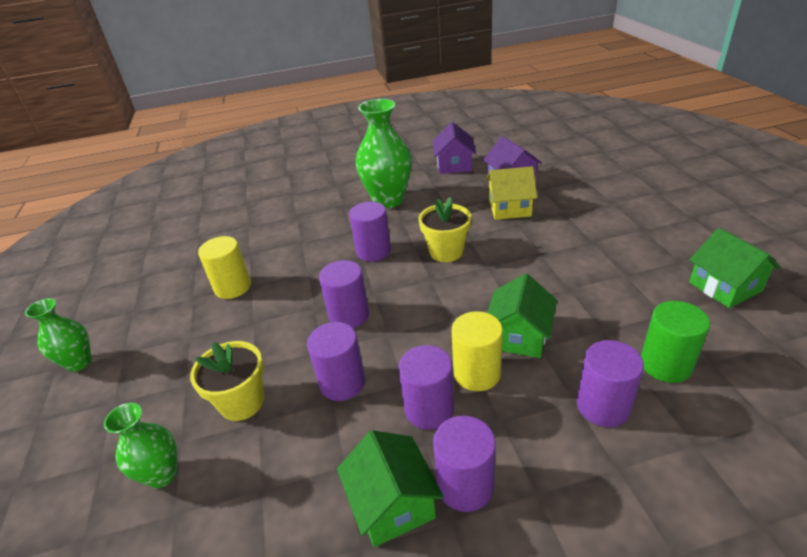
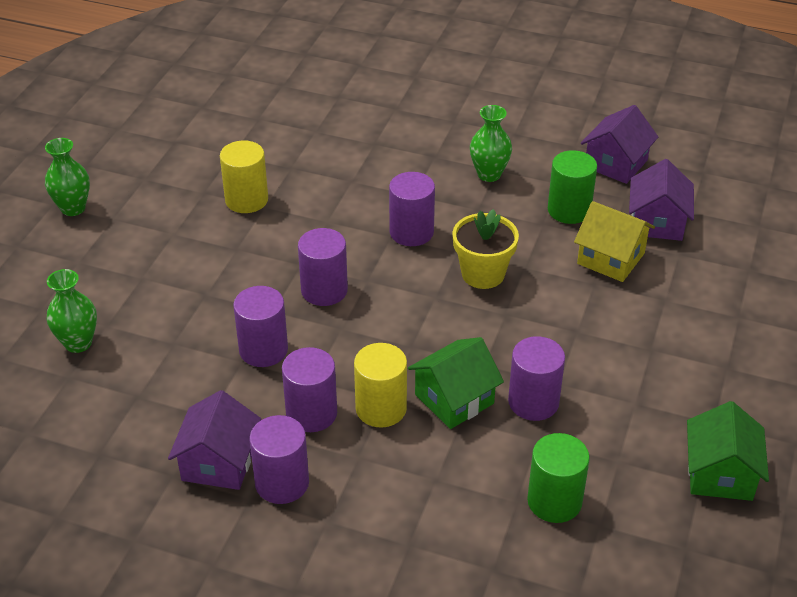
camera: 30 degrees right, 5 degrees up
yellow flower pot [190,341,264,421] -> none
green house [337,430,444,547] -> purple house [168,390,261,490]
green vase [356,99,412,208] -> green vase [470,105,512,182], size x0.57
purple cylinder [577,340,644,427] -> purple cylinder moved to [508,336,565,421]
none -> green cylinder [548,150,597,224]

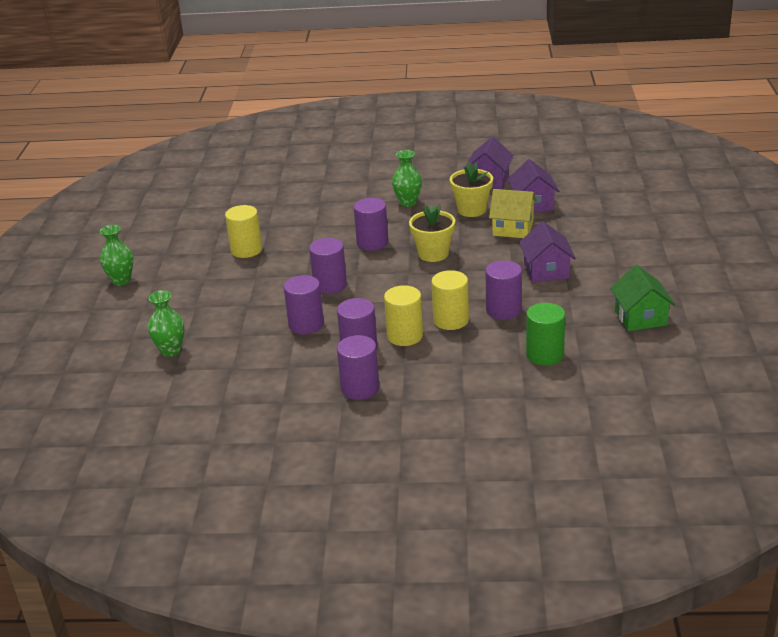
camera: 15 degrees left, 10 degrees down
purple house [168,390,261,490] -> purple house moved to [519,221,576,282]
green house [408,337,504,429] -> yellow cylinder [431,270,469,330]
green cylinder [548,150,597,224] -> yellow flower pot [450,162,493,217]

